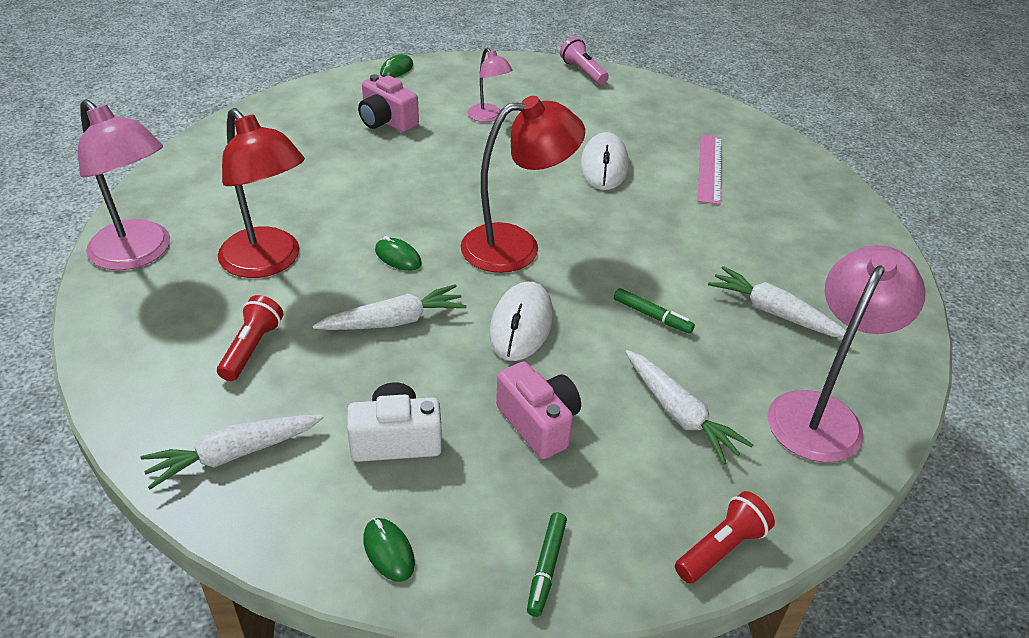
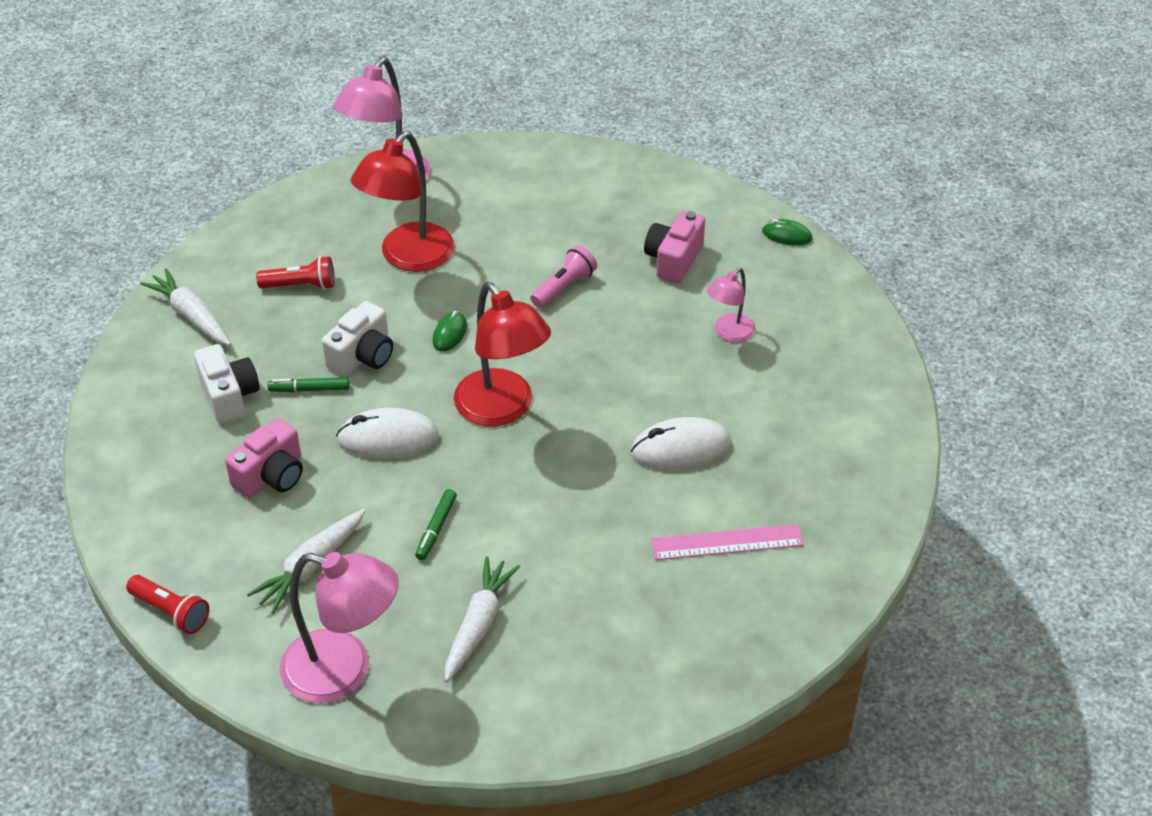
camera: 75 degrees right, 5 degrees up
white carrot [312,284,467,330] -> white camera [322,301,393,376]
green mouse [363,518,415,582] -> none
green marker [527,512,567,617] -> green marker moved to [267,377,350,392]
pink flashlight [560,37,609,85] -> pink flashlight moved to [530,245,597,308]

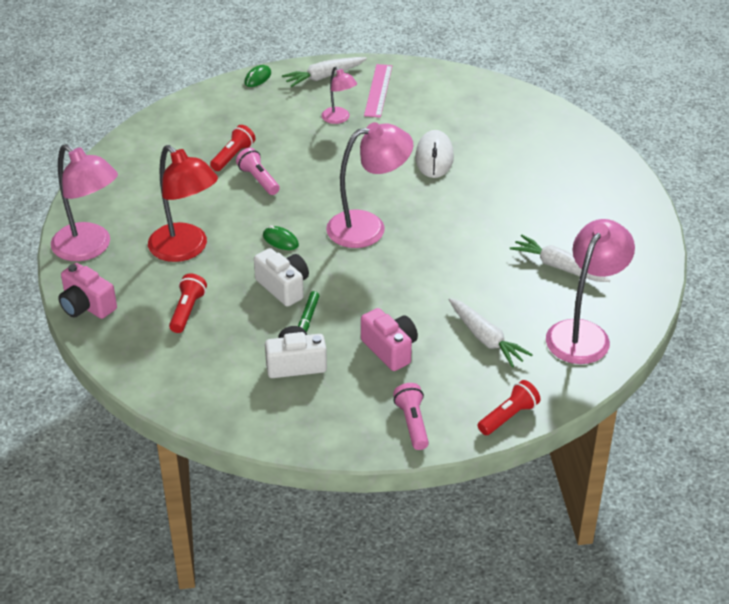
camera: 75 degrees left, 5 degrees down
white carrot [140,268,231,346] -> white carrot moved to [282,57,367,87]
white mouse [336,408,439,459] -> none
green marker [415,489,457,560] -> none
red lamp [454,282,551,427] -> pink lamp [326,122,413,248]
pink camera [644,211,705,283] -> pink camera moved to [58,263,117,319]
pink ruler [651,524,804,560] -> pink ruler moved to [364,64,392,118]
none -> red flashlight [210,125,255,171]
none -> pink flashlight [393,383,429,450]

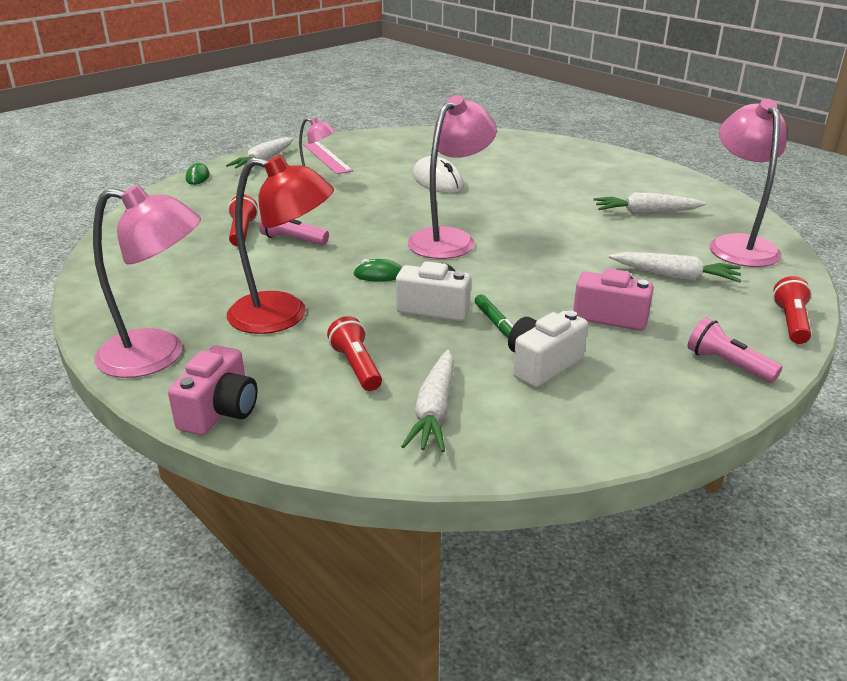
camera: 35 degrees left, 10 degrees down
pink camera [58,263,117,319] -> pink camera turned 75 degrees counterclockwise [168,345,258,435]
none -> white carrot [401,350,454,452]

